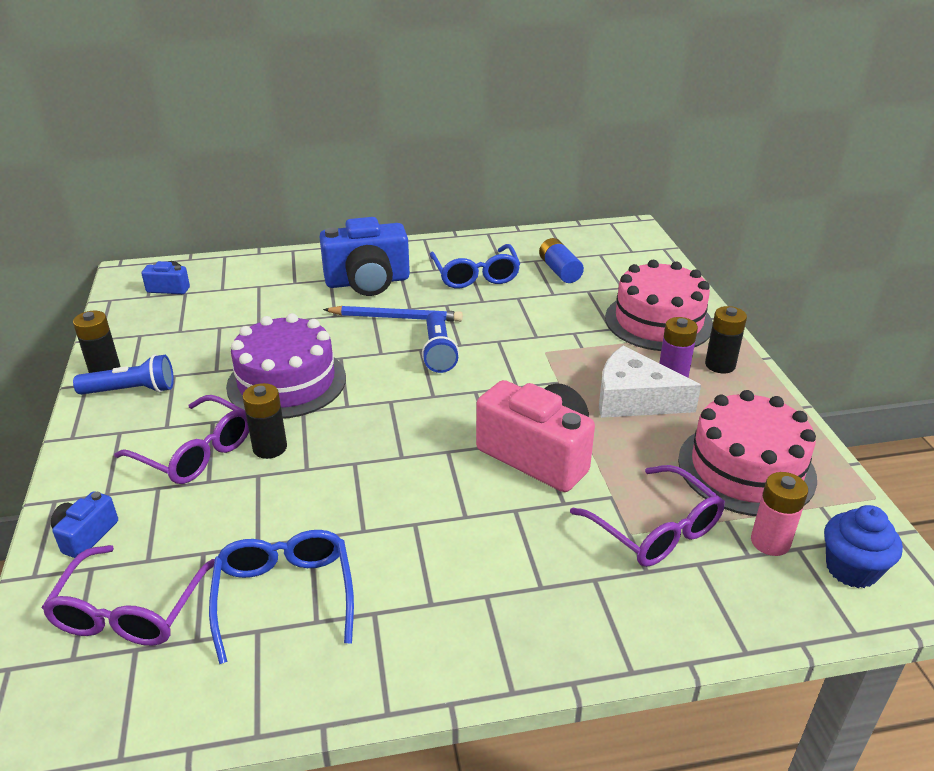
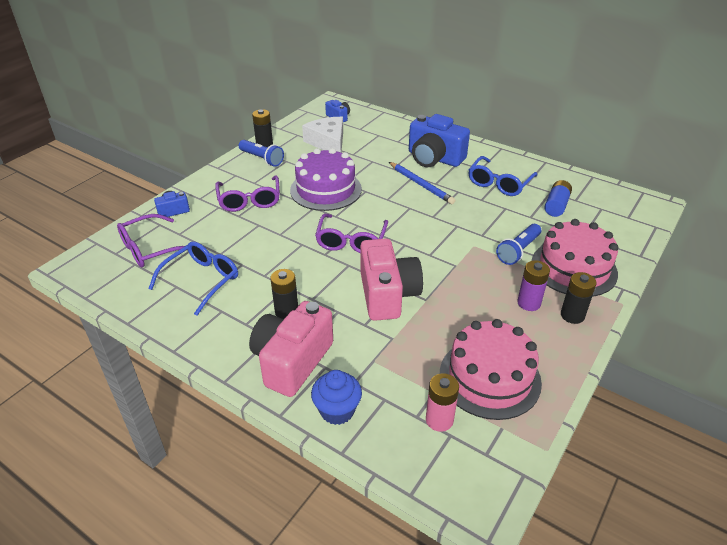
camera: 45 degrees right, 5 degrees up
black battery [242,383,287,459] -> black battery moved to [270,269,298,319]
blue flashlight [422,312,459,373] -> blue flashlight moved to [496,224,541,265]
purple glasses [570,465,725,567] -> purple glasses moved to [315,214,388,253]
white cheese [599,346,701,418] -> white cheese moved to [302,117,343,152]
blue cupcake [824,505,903,588] -> blue cupcake moved to [311,370,362,425]
none -> pink camera [249,301,333,397]

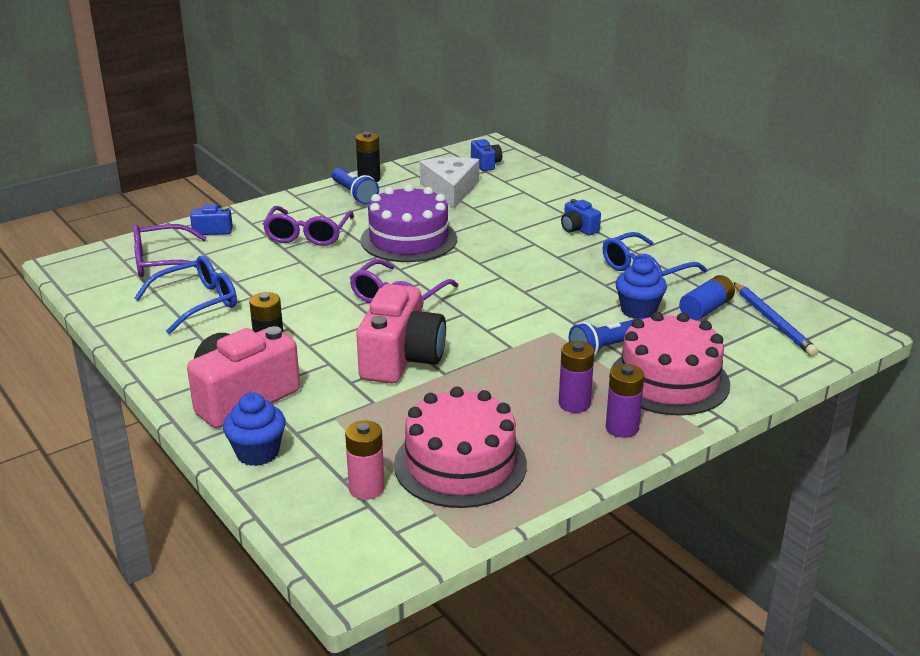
camera: 20 degrees right, 10 degrees down
blue pencil [389,162,456,204] -> blue pencil moved to [733,282,818,356]
blue camera [409,114,470,167] -> blue camera [561,199,601,235], size x0.48
black battery [561,272,596,324] -> purple battery [606,364,644,438]
none -> blue cupcake [615,258,667,319]

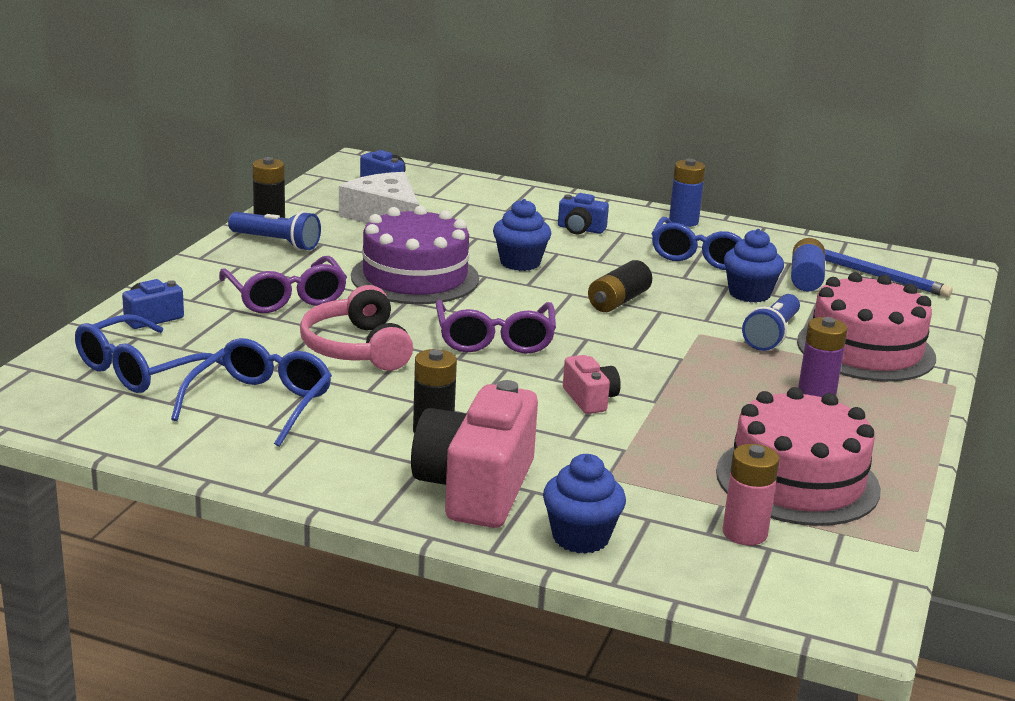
camera: 35 degrees left, 5 degrees down
purple glasses [133,224,207,278] -> blue glasses [75,314,224,393]
pink camera [356,284,446,384] -> pink camera [563,355,621,414], size x0.48
purple battery [606,364,644,438] -> none
none -> pink headphones [300,285,413,371]
none -> blue cupcake [493,199,551,271]
none -> black battery [588,260,652,312]
none -> blue battery [669,159,705,227]

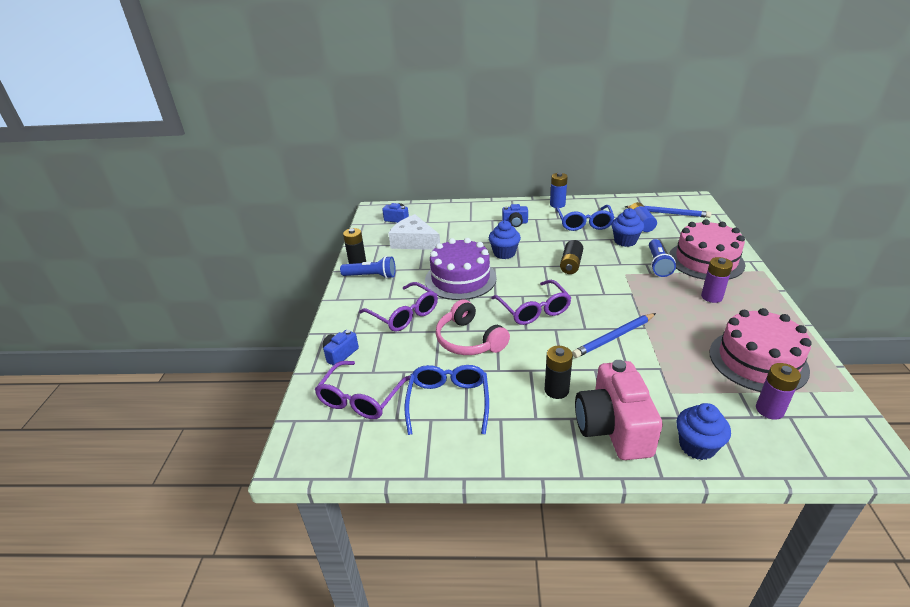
camera: 15 degrees left, 10 degrees up
blue glasses [75,314,224,393] -> purple glasses [315,361,410,419]
pink camera [563,355,621,414] -> blue pencil [572,313,656,358]
pink battery [723,444,780,545] -> purple battery [756,363,801,420]

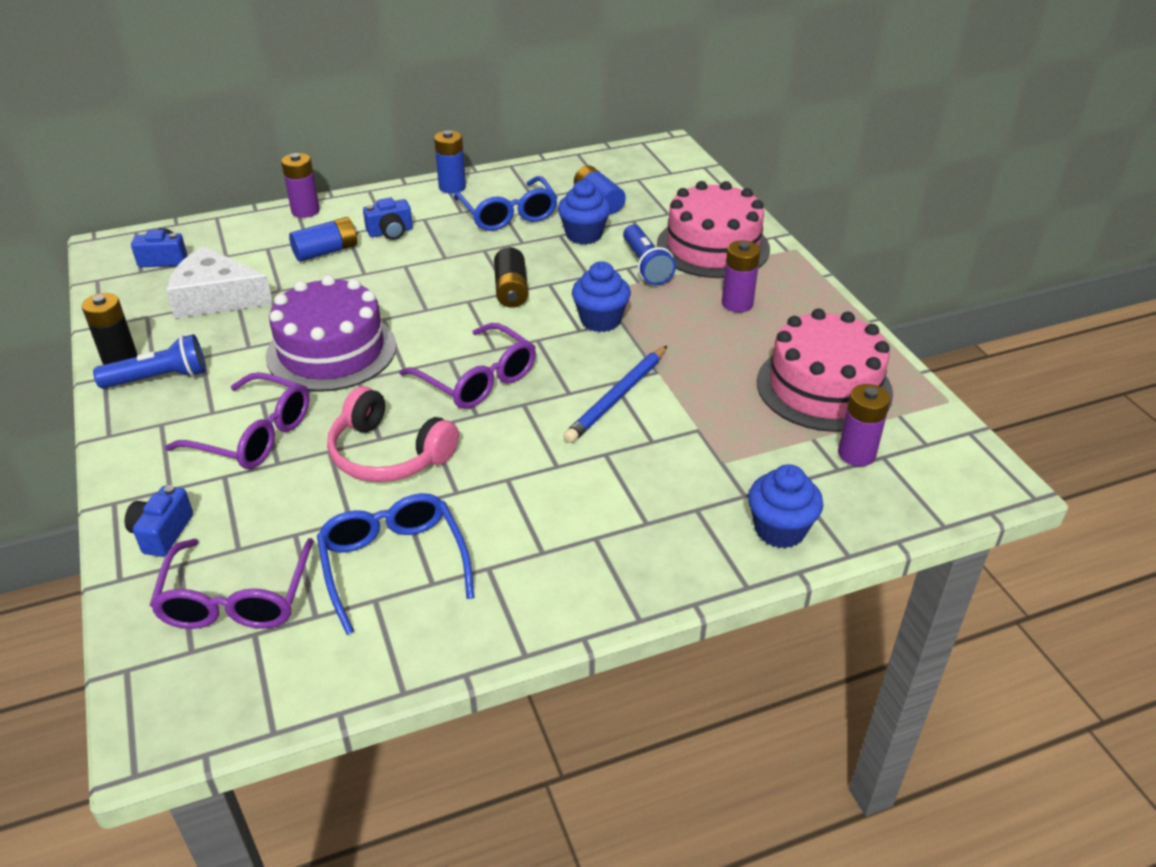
camera: 25 degrees left, 5 degrees up
blue cupcake [489,220,521,259] -> blue cupcake moved to [572,262,631,332]
black battery [545,346,573,399] -> none
pink camera [575,360,663,460] -> none
blue pencil [624,205,711,218] -> none
none -> purple battery [281,153,320,218]
none -> blue battery [289,217,358,262]

